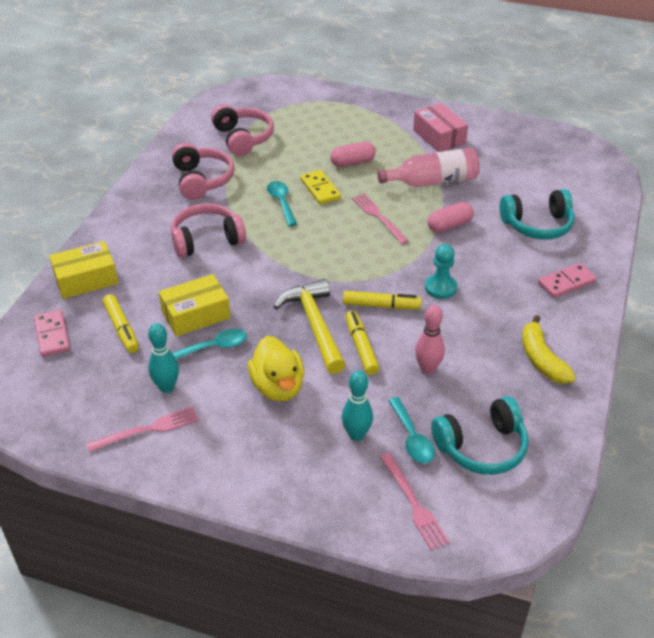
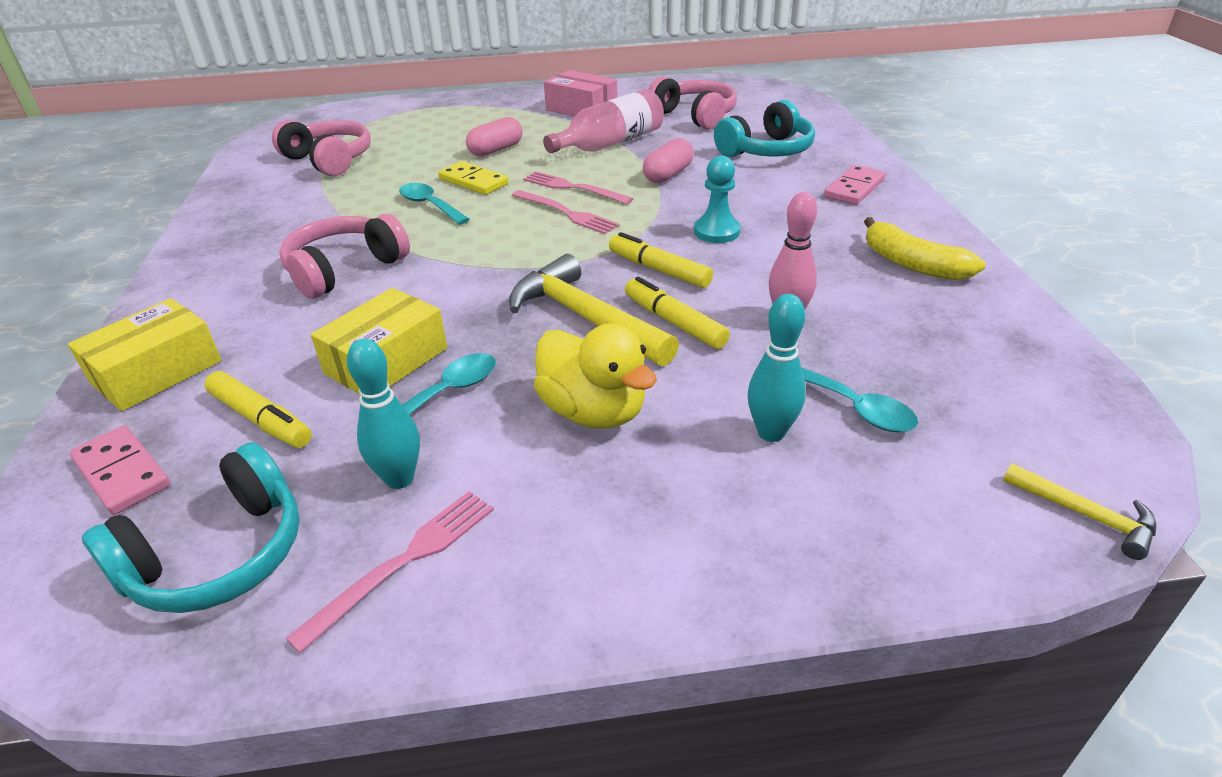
camera: 25 degrees left, 5 degrees down
pink headphones [172,143,234,200] -> pink headphones moved to [649,76,737,130]
yellow marker [343,291,422,309] -> yellow marker turned 120 degrees counterclockwise [609,232,713,288]
pink fork [380,453,449,550] -> pink fork moved to [512,190,620,234]
turquoise headphones [431,396,529,475] -> turquoise headphones moved to [82,442,300,613]
none -> yellow hammer [1003,463,1156,560]

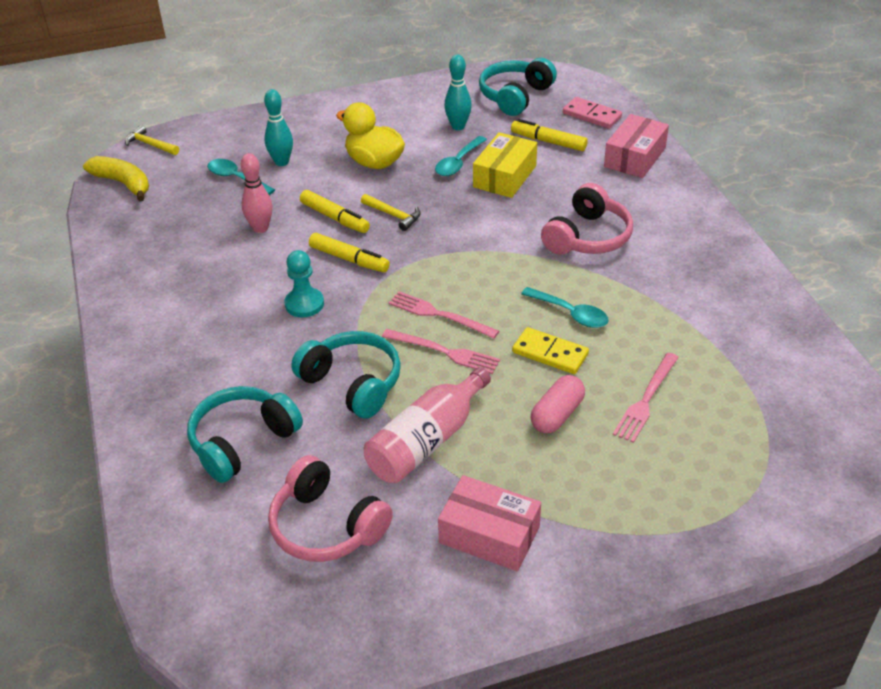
camera: 170 degrees right, 5 degrees up
yellow box [68,298,222,411] -> pink box [604,114,669,178]
pink headphones [272,120,371,176] -> none
pink fork [286,491,494,653] -> pink fork moved to [613,353,679,443]
yellow hammer [509,254,679,366] -> yellow hammer [361,194,420,231], size x0.52
pink capsule [643,138,694,183] -> turquoise headphones [291,331,401,419]
pink domino [824,165,885,205] -> none
yellow banana [864,217,986,280] -> yellow banana moved to [83,156,149,201]

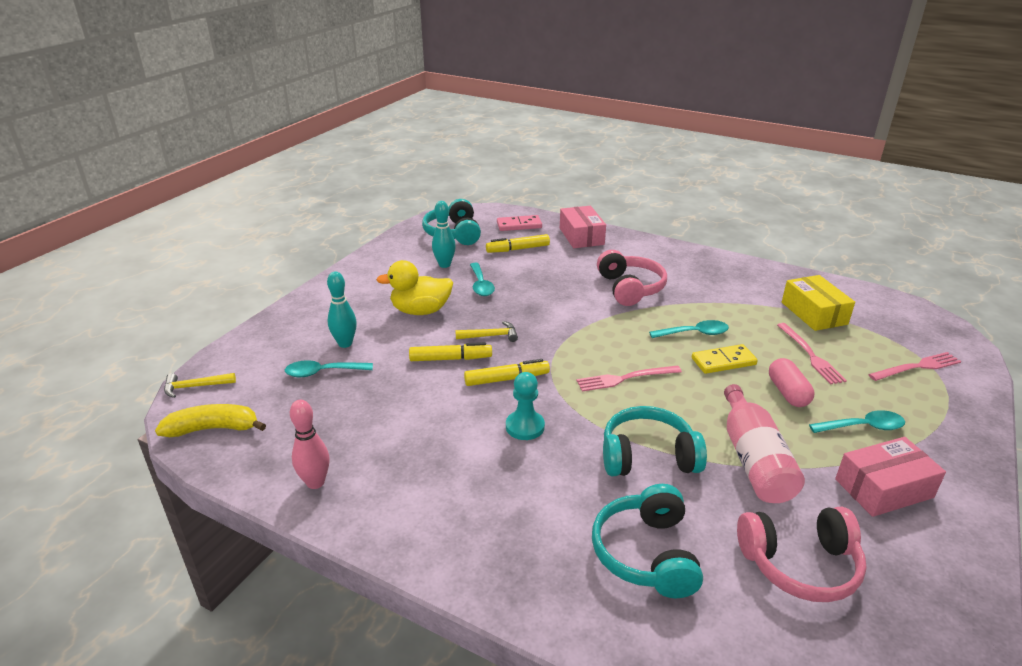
camera: 45 degrees left, 10 degrees down
pink bowling pin [241,153,273,233] -> pink bowling pin moved to [290,400,330,489]
pink fork [382,329,500,374] -> pink fork moved to [868,352,962,381]
yellow box [473,132,537,198] -> yellow box moved to [782,275,855,331]
none -> turquoise spoon [809,410,905,433]

